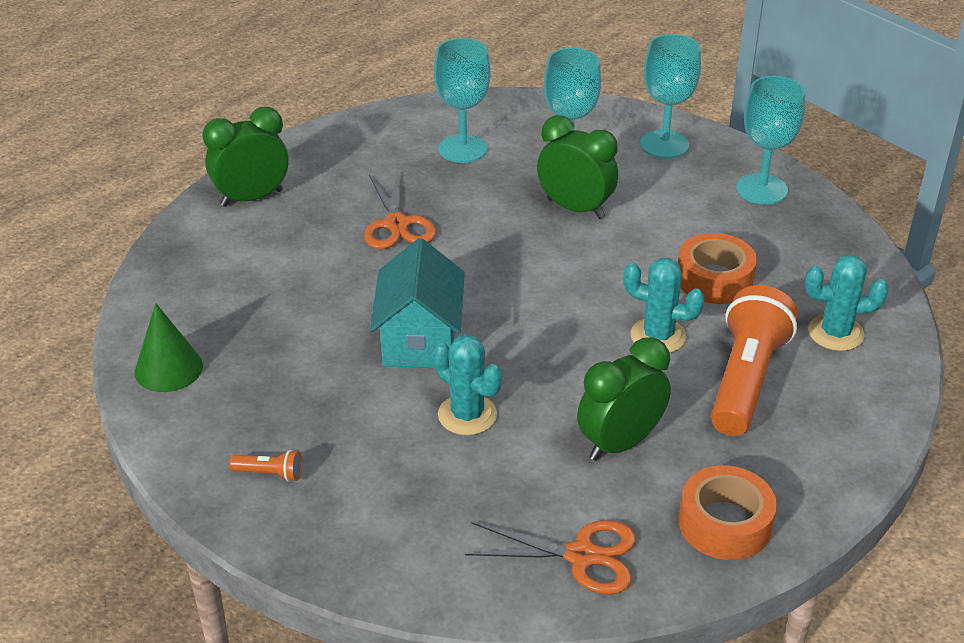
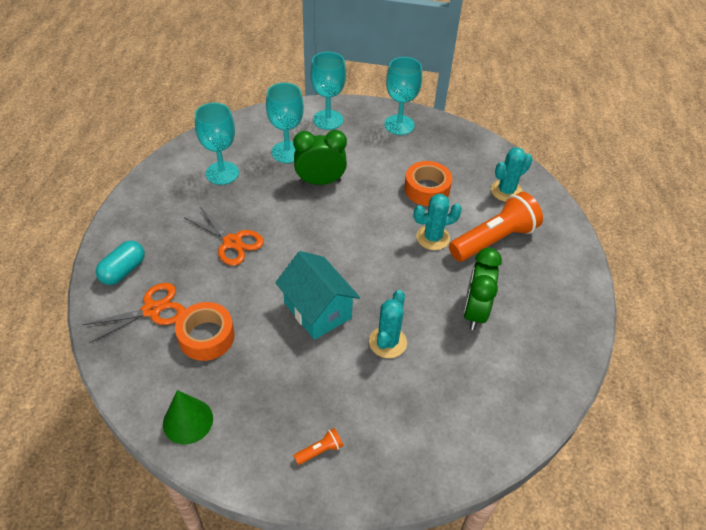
camera: 40 degrees left, 10 degrees up
green clock [203,107,288,207] -> turquoise capsule [96,241,145,285]
turquoise cactus [433,334,502,435] -> turquoise cactus turned 75 degrees counterclockwise [369,290,407,358]
orange scissors [465,520,636,595] -> orange scissors moved to [82,283,185,343]
orange tape [679,465,777,560] -> orange tape moved to [175,302,235,361]
orange flashlight [711,285,798,436] -> orange flashlight turned 75 degrees clockwise [449,192,543,261]

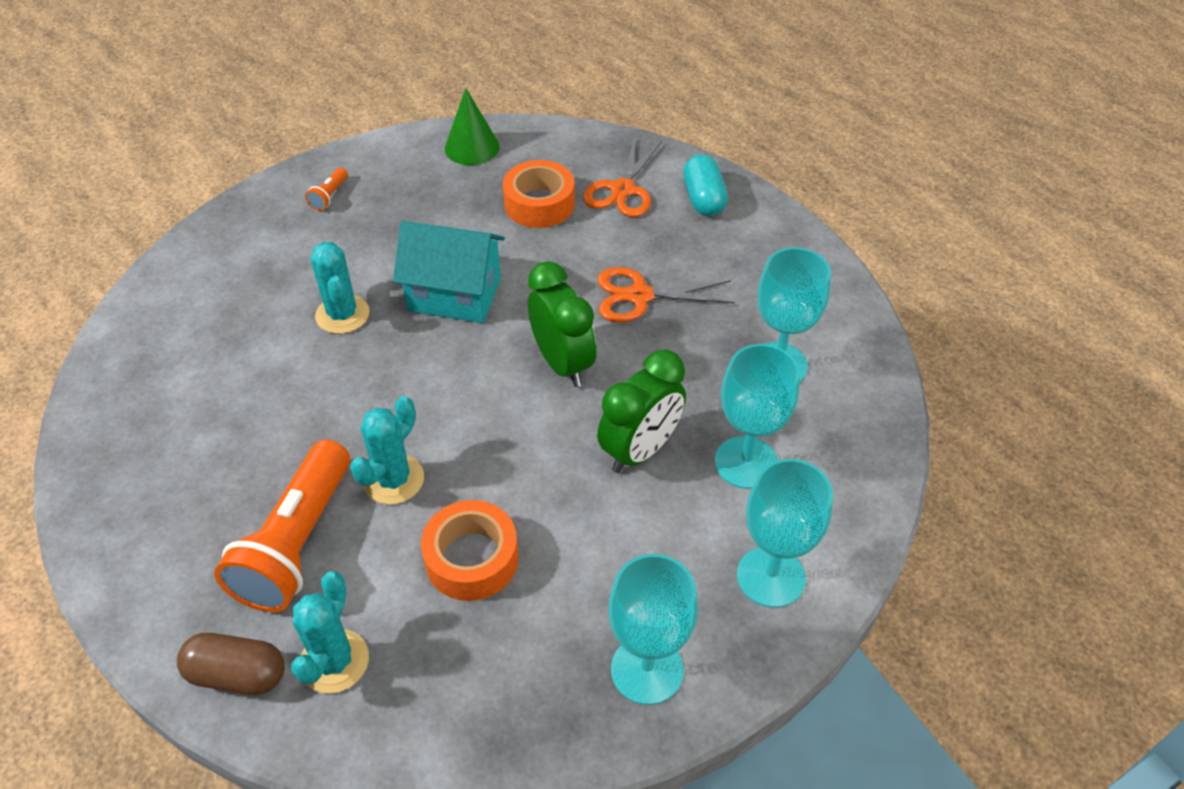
camera: 140 degrees right, 0 degrees up
green clock [463,248,502,330] -> green clock moved to [528,261,596,387]
none -> brown capsule [177,633,285,695]

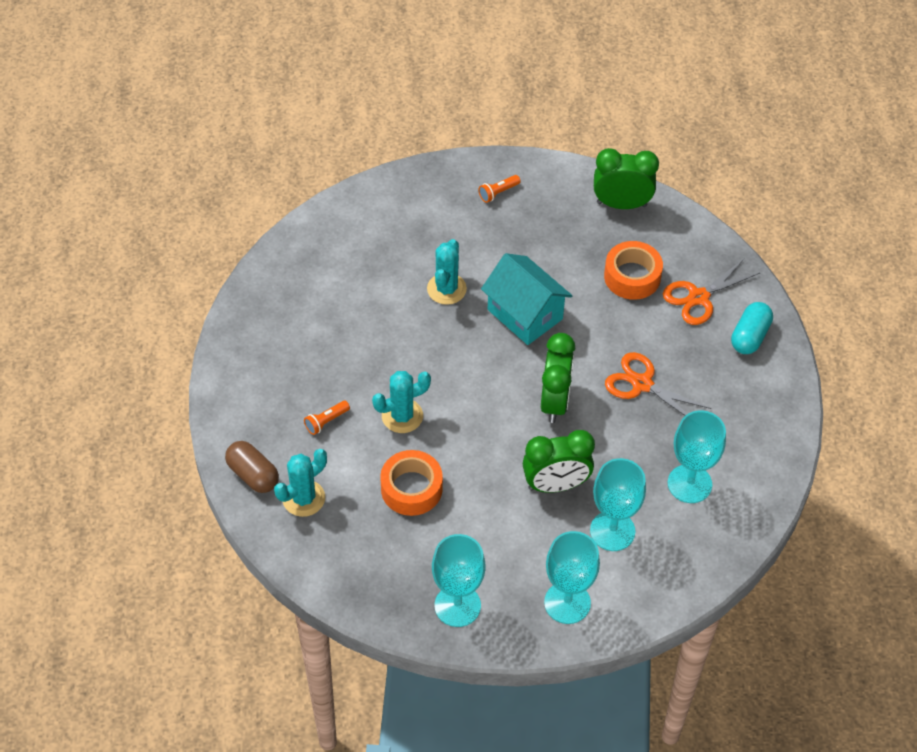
camera: 35 degrees right, 5 degrees up
orange flashlight [214,439,350,612] -> orange flashlight [304,401,350,435], size x0.40
green cone [445,88,500,165] -> green clock [594,148,659,209]

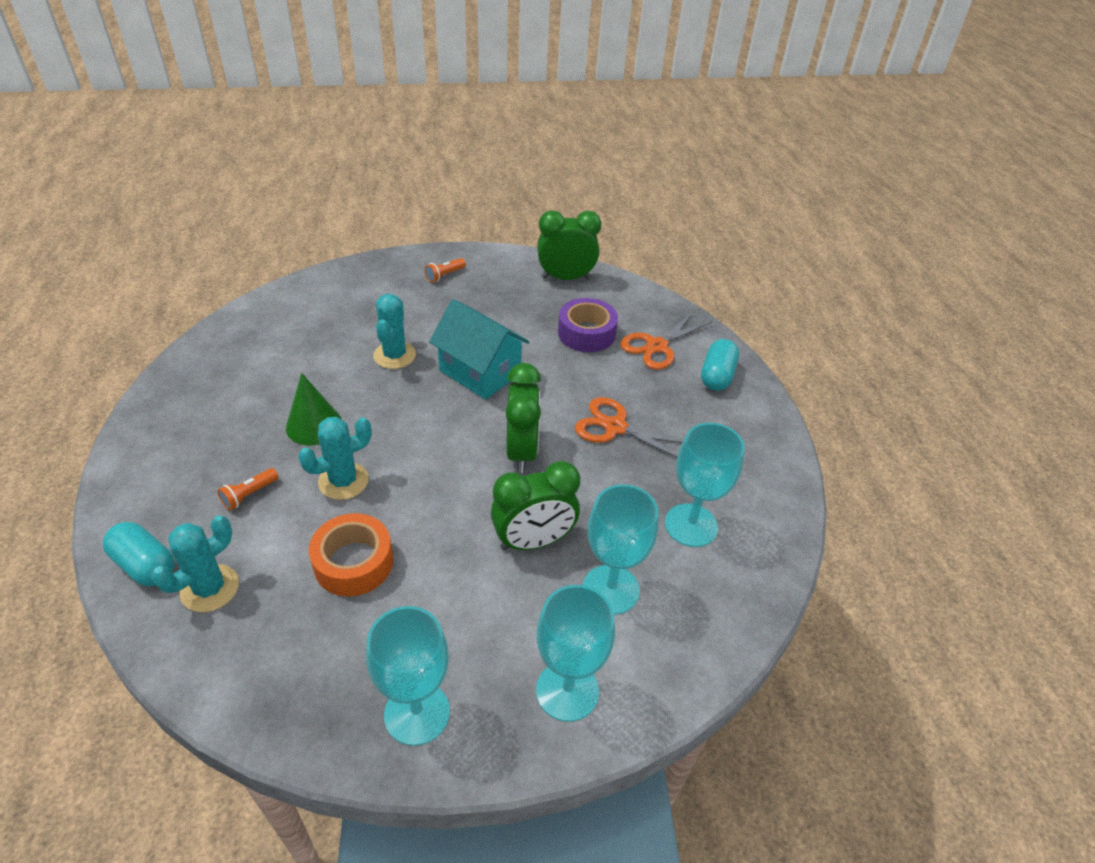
camera: 10 degrees left, 10 degrees down
brown capsule [225,441,279,493] -> turquoise capsule [103,522,175,586]
orange tape [604,241,663,300] -> purple tape [558,298,618,352]
none -> green cone [286,373,342,445]

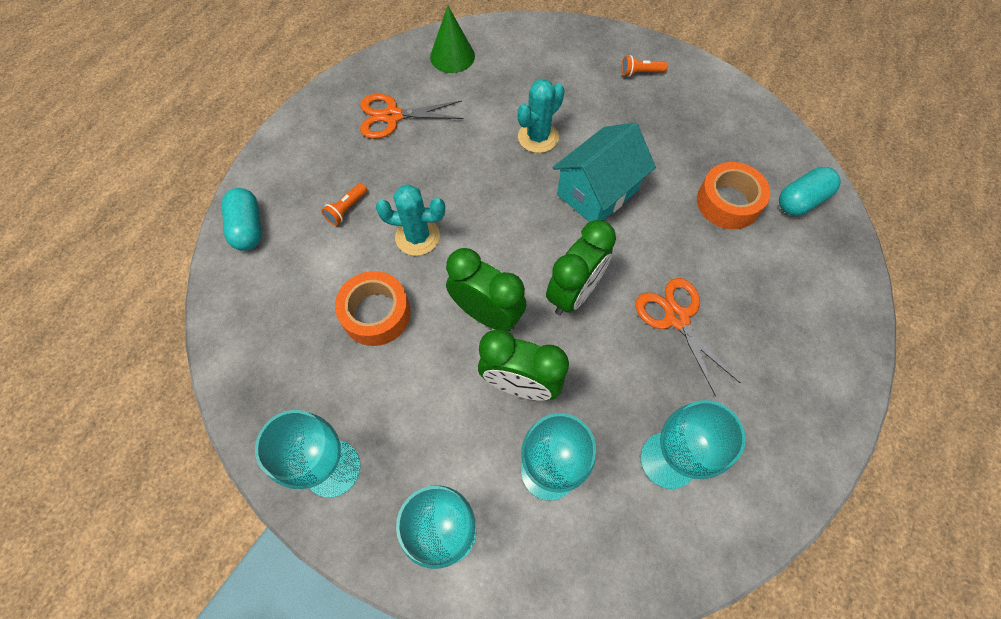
camera: 40 degrees right, 20 degrees up
turquoise cactus [152,515,239,612] -> none
orange flashlight [217,468,279,510] -> orange flashlight turned 45 degrees counterclockwise [322,183,367,225]
green cone [286,373,342,445] -> green cone moved to [430,6,475,73]
turquoise house [429,299,530,400] -> turquoise house turned 60 degrees clockwise [553,122,656,222]
green clock [537,210,601,280] -> green clock moved to [446,248,526,331]
purple tape [558,298,618,352] -> orange tape [697,162,770,229]
orange scissors [620,311,712,370] -> orange scissors moved to [360,93,464,139]
turquoise capsule [701,339,739,391] -> turquoise capsule moved to [779,167,841,216]

